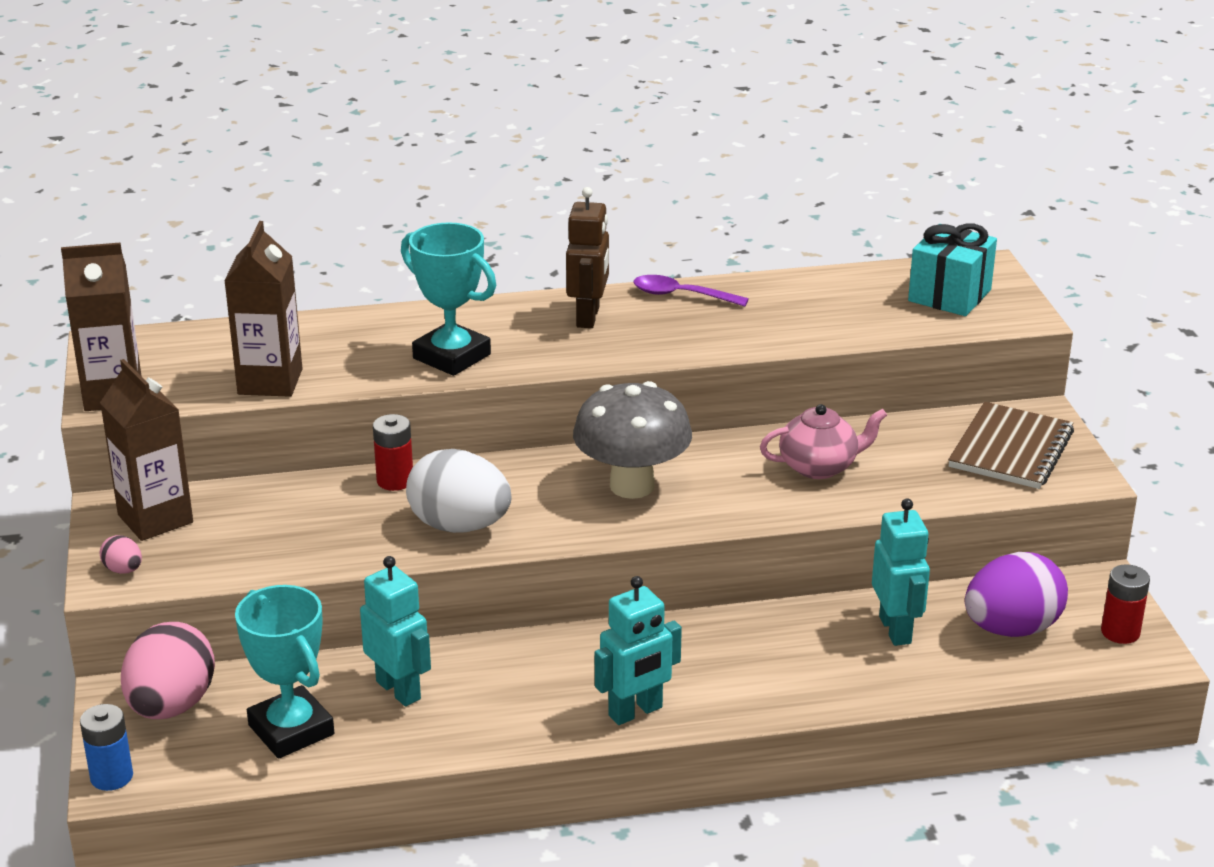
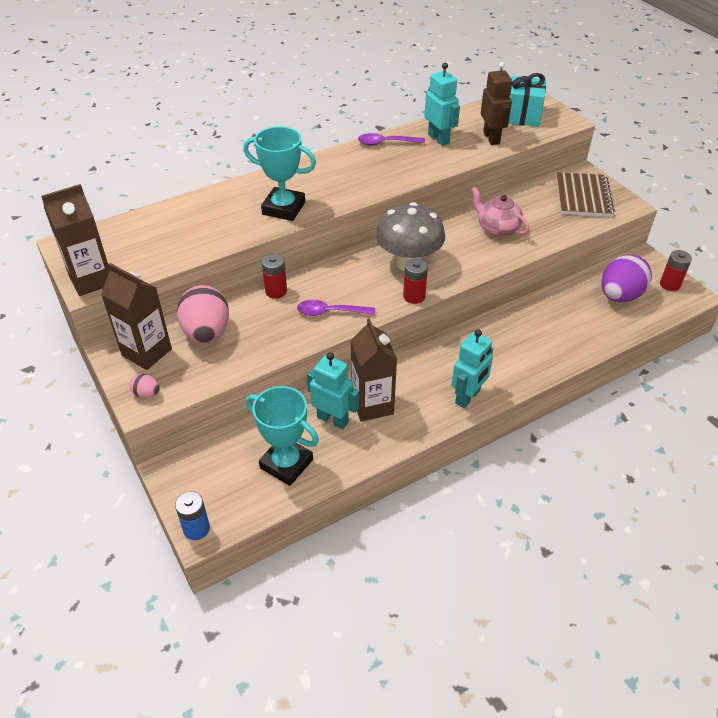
camera: 20 degrees left, 15 degrees up
pink egg [121,622,215,719] -> pink egg moved to [177,285,229,343]
brown carton [224,221,303,397] -> brown carton moved to [350,318,397,422]
white egg [406,449,512,533] -> purple spoon [297,300,375,316]
brown robot [566,187,609,328] -> brown robot moved to [481,62,512,145]
pink teapot [760,404,887,479] -> pink teapot turned 105 degrees counterclockwise [471,187,529,237]
turquoise robot [872,498,930,646] -> turquoise robot moved to [424,63,460,146]
none -> red battery [403,258,428,304]

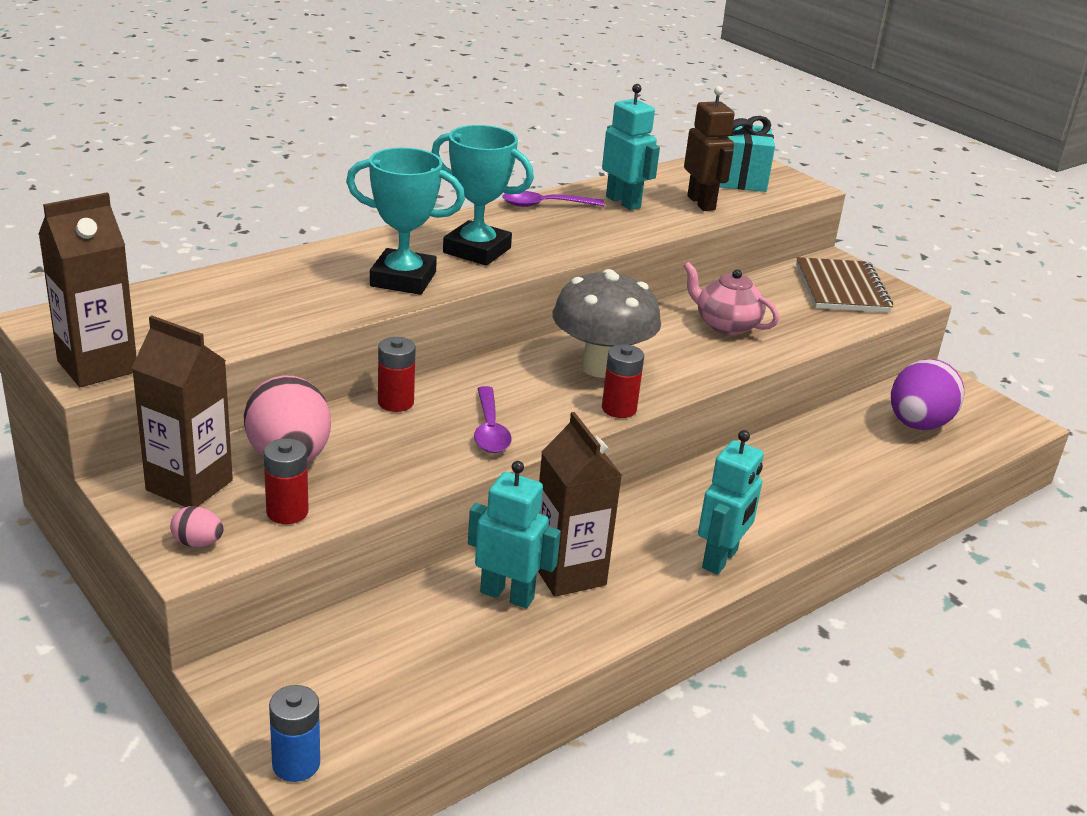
camera: 10 degrees left, 15 degrees down
turquoise trophy [246,386,319,486] -> turquoise trophy moved to [431,125,534,266]
purple spoon [297,300,375,316] -> purple spoon turned 90 degrees counterclockwise [474,386,512,453]
red battery [660,250,692,291] -> red battery moved to [264,438,309,524]

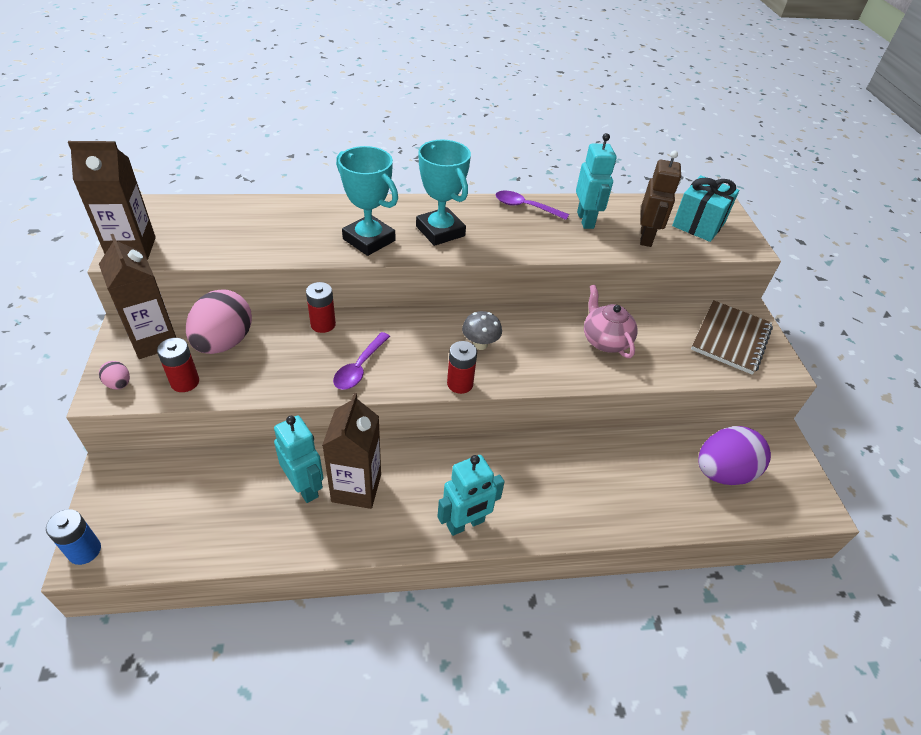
camera: 30 degrees right, 15 degrees up
grey mushroom [553,269,661,378] -> grey mushroom [462,311,502,350], size x0.50

